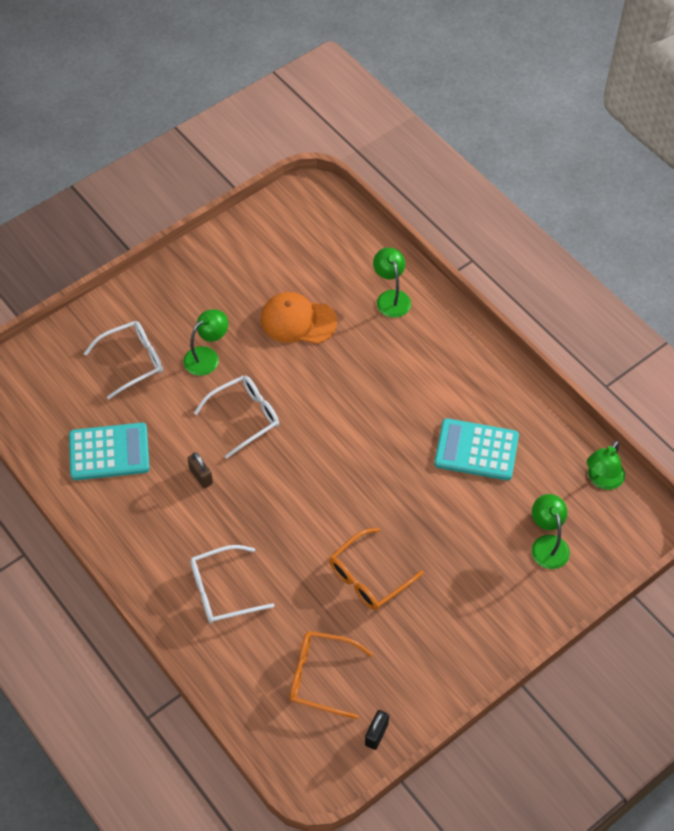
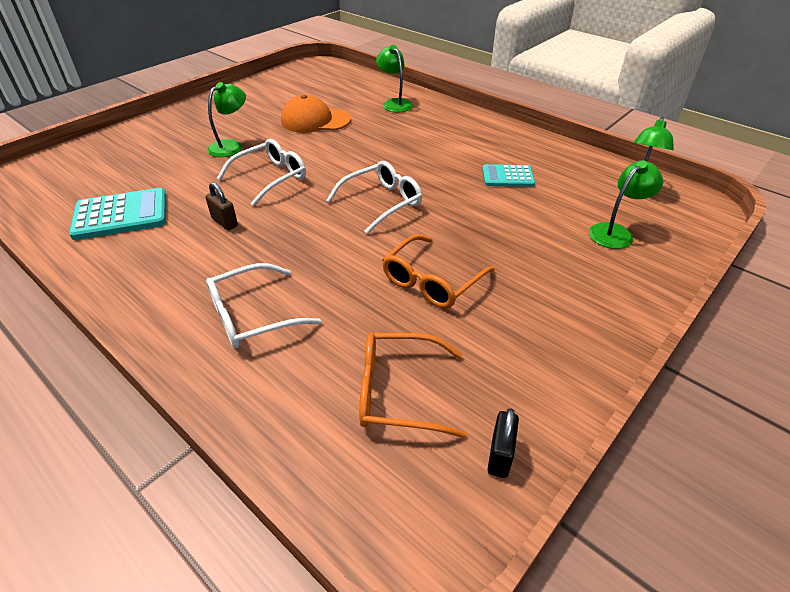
camera: 10 degrees left, 15 degrees down
white glasses [84,321,163,399] -> white glasses moved to [326,161,422,234]
turquoise calculator [434,418,519,480] -> turquoise calculator [482,164,535,187], size x0.62
green lamp [532,494,570,569] -> green lamp turned 75 degrees clockwise [589,160,663,249]

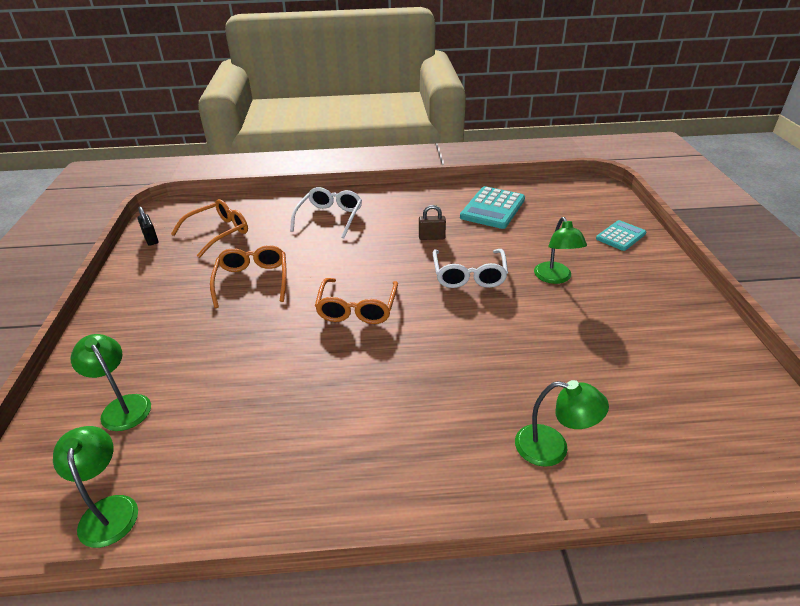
camera: 135 degrees right, 5 degrees down
orange cap [281,95,351,133] -> none
white glasses [326,161,422,234] -> orange glasses [315,278,398,324]
turquoise calculator [482,164,535,187] -> turquoise calculator moved to [596,220,646,251]
green lamp [589,160,663,249] -> green lamp turned 135 degrees clockwise [70,334,151,431]

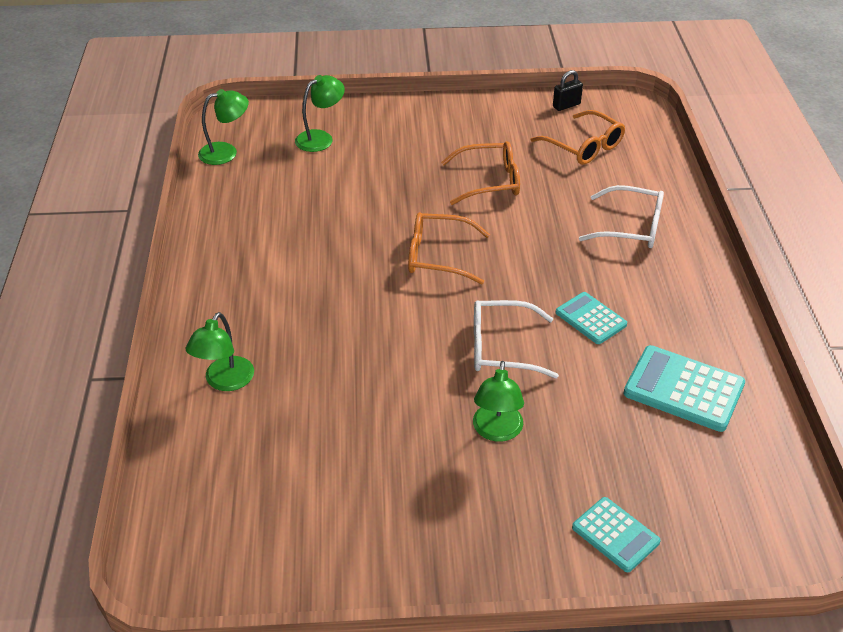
camera: 90 degrees right, 5 degrees up
brown padlock [419,205,446,240] -> turquoise calculator [555,292,627,344]
green lamp [534,217,587,284] -> green lamp turned 75 degrees counterclockwise [473,361,524,442]

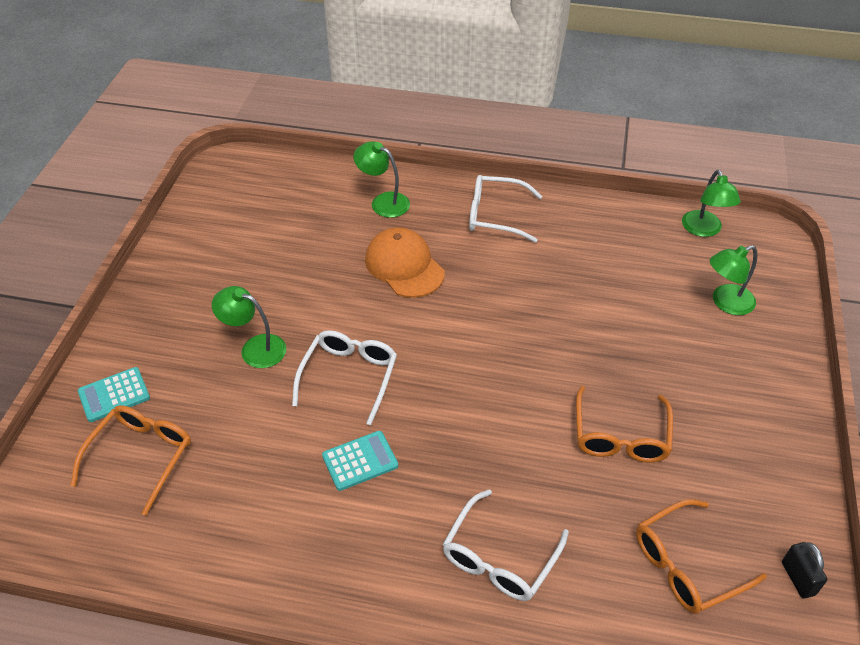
camera: 105 degrees right, 5 degrees up
green lamp [295,75,345,152] -> green lamp turned 90 degrees clockwise [710,245,757,315]
orange glasses [408,212,490,285] -> orange glasses moved to [70,405,191,516]
turquoise calculator [623,345,745,432] -> none
none -> orange cap [365,227,445,298]
none -> white glasses [469,175,542,243]

